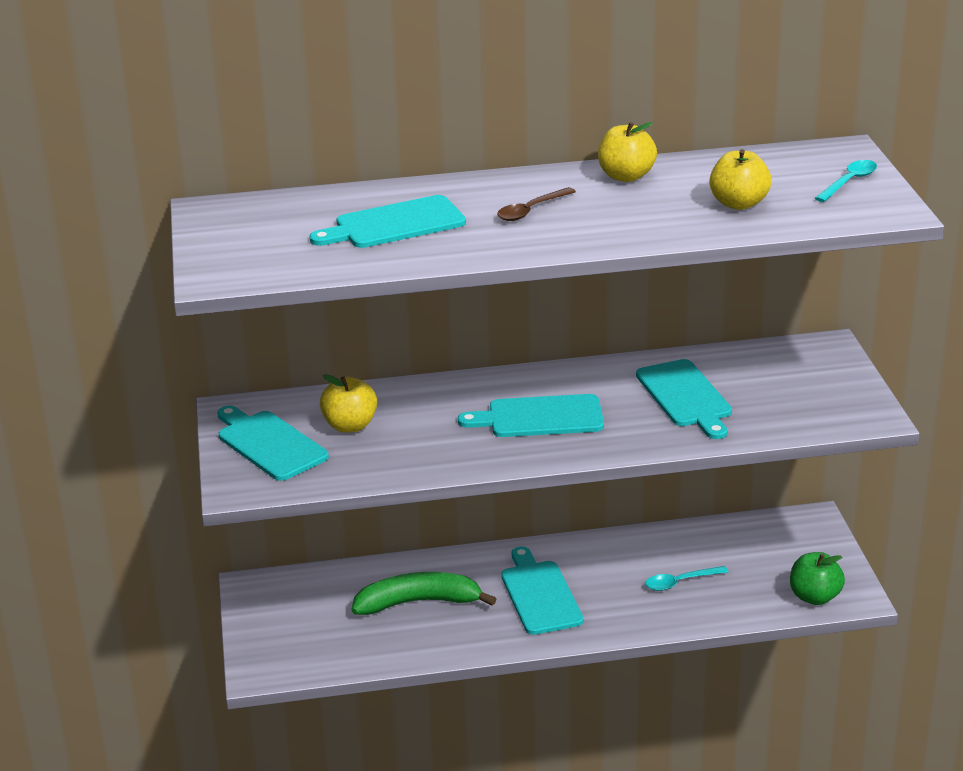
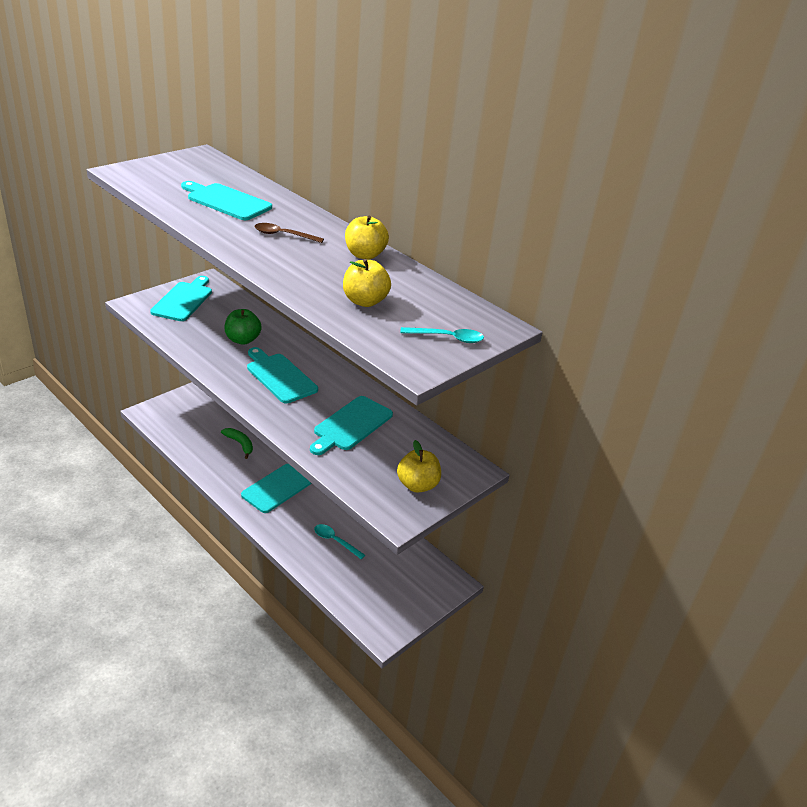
camera: 50 degrees right, 5 degrees up
yellow apple [320,374,377,433] -> yellow apple moved to [397,440,441,493]
green banana [352,572,496,615] -> green banana [221,428,253,459], size x0.58
green apple [790,552,845,605] -> green apple moved to [224,309,262,345]

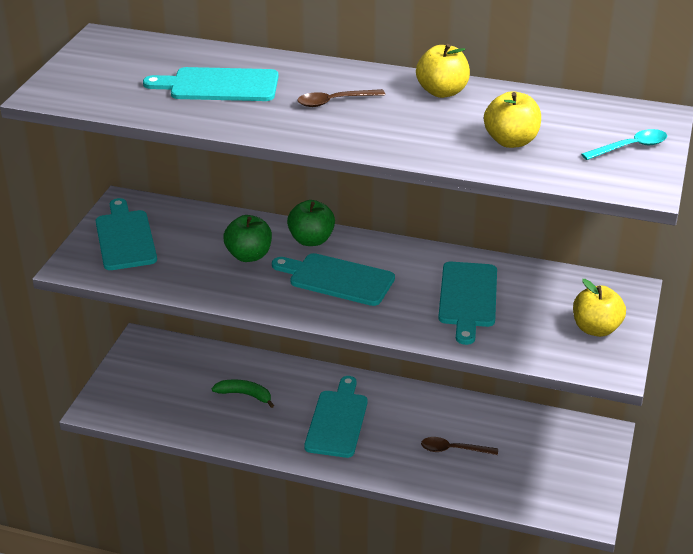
camera: 25 degrees left, 0 degrees up
turquoise spoon [314,524,365,559] -> brown spoon [421,437,498,455]
none -> green apple [287,200,335,246]

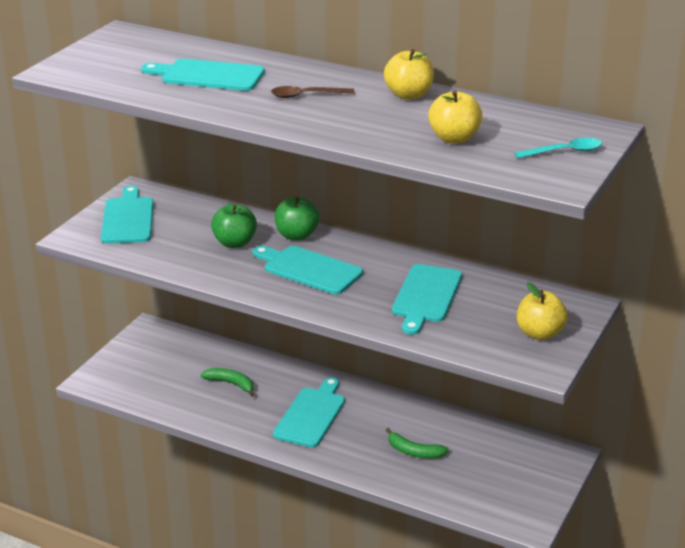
camera: 10 degrees right, 5 degrees down
brown spoon [421,437,498,455] -> green banana [386,428,449,458]

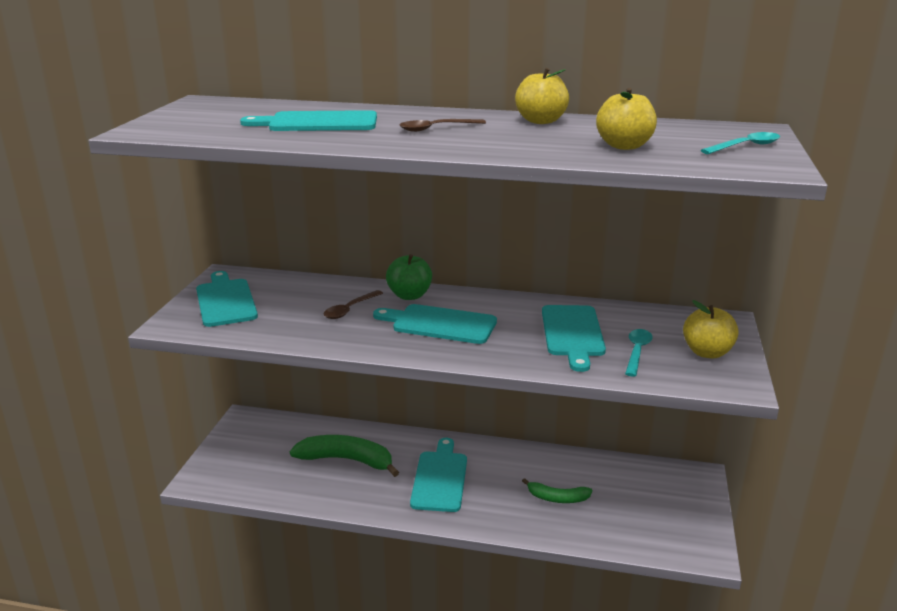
camera: 15 degrees left, 5 degrees down
green banana [201,368,254,397] -> green banana [290,435,399,477], size x1.73
green apple [211,204,257,248] -> brown spoon [324,290,383,319]
none -> turquoise spoon [625,329,652,377]

